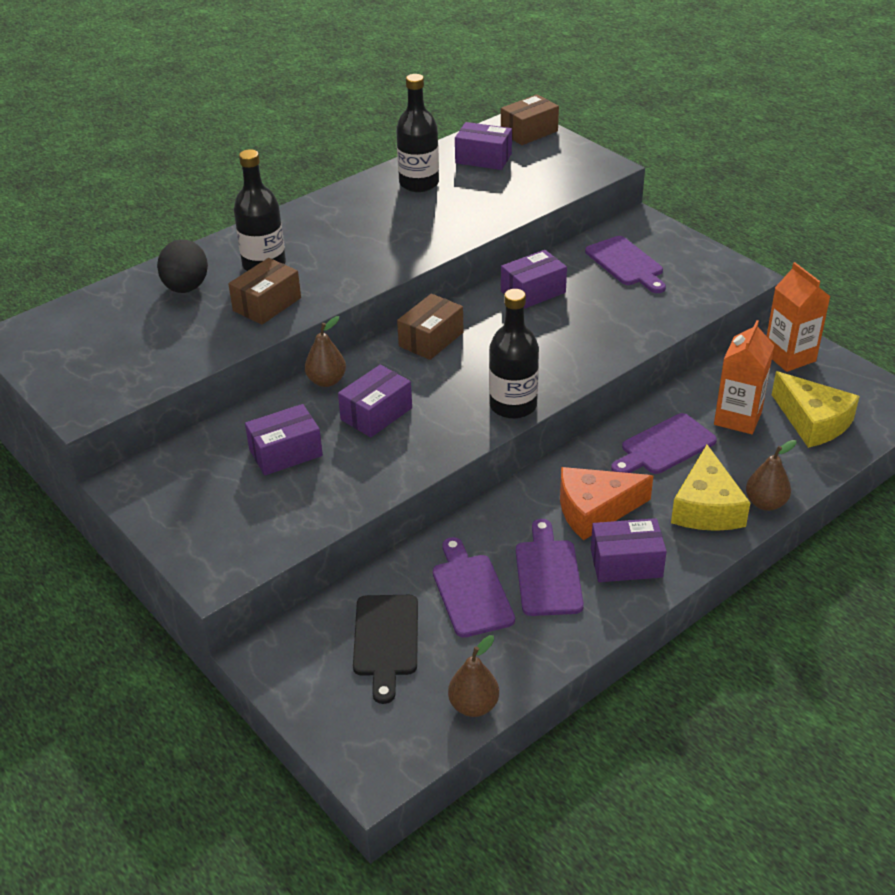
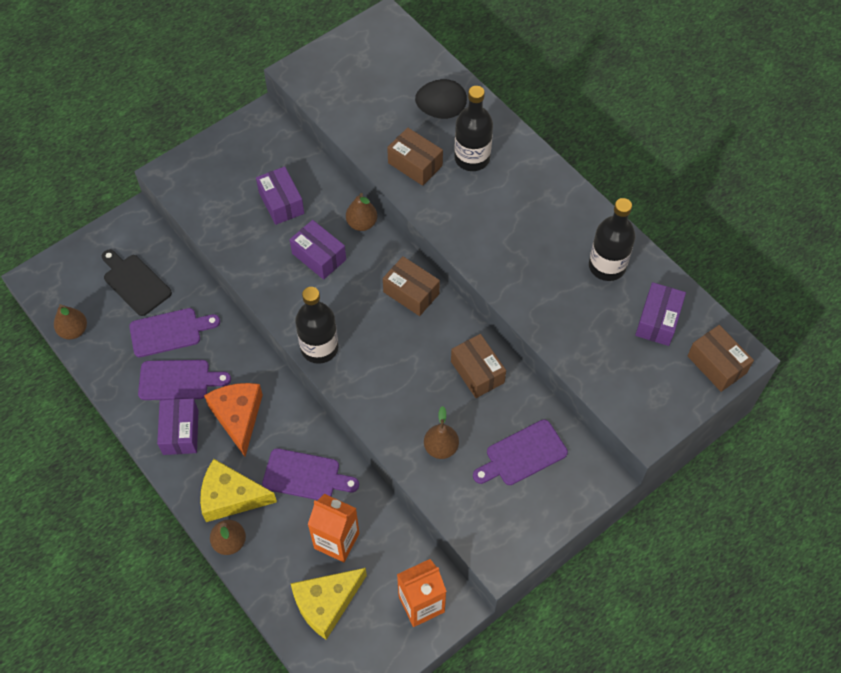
camera: 90 degrees right, 20 degrees up
black cutting board [353,595,418,704] -> black cutting board turned 45 degrees clockwise [102,250,172,316]
purple box [501,250,567,309] -> brown box [451,334,506,398]
purple cutting board [611,413,717,474] -> purple cutting board turned 135 degrees clockwise [262,448,359,500]
none -> brown pear [424,406,459,459]

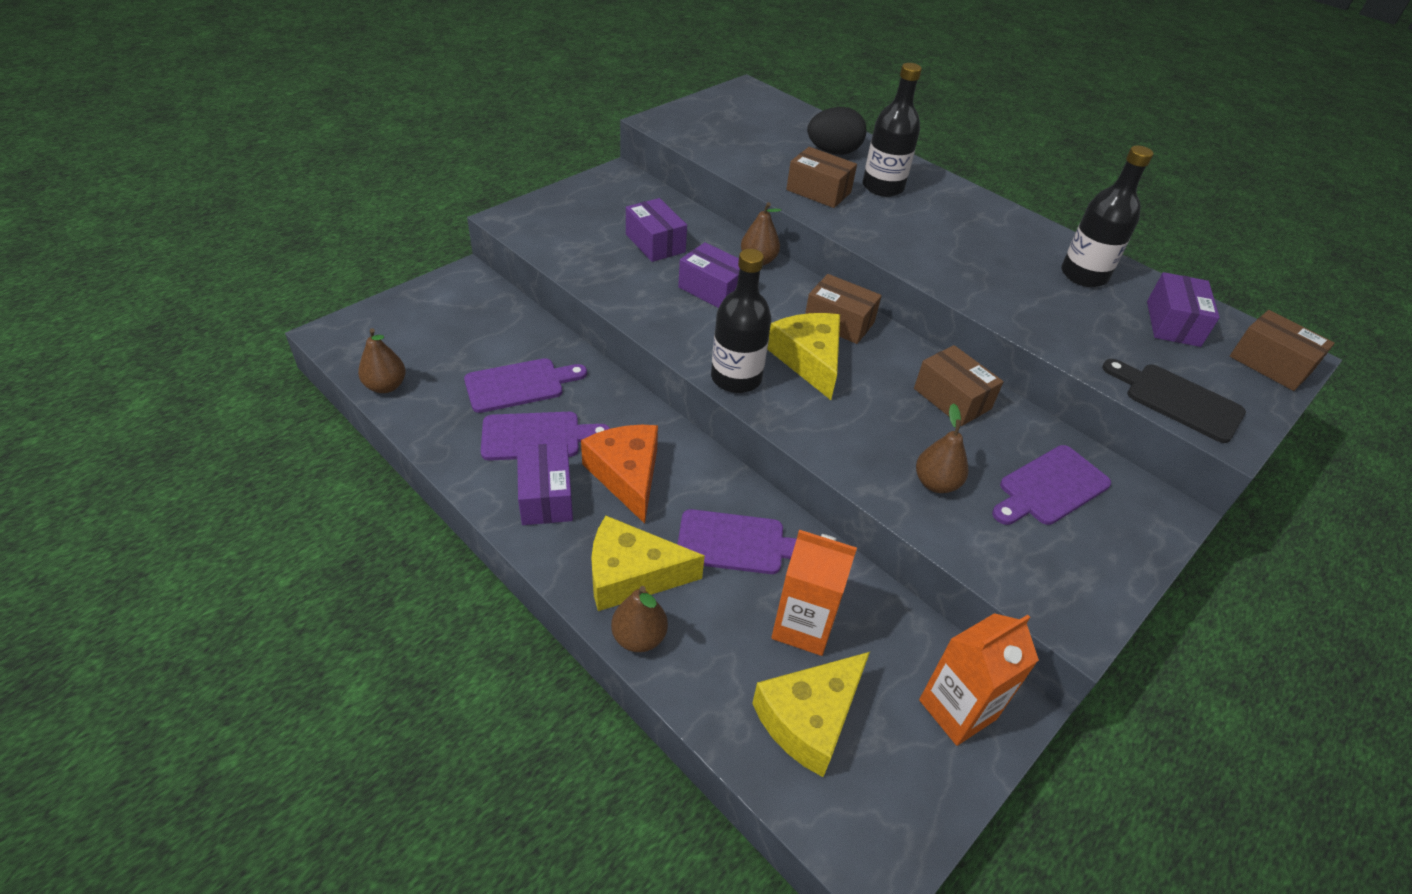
camera: 10 degrees left, 15 degrees down
black cutting board [102,250,172,316] -> black cutting board moved to [1102,359,1246,443]
none -> yellow cheese [767,313,840,400]

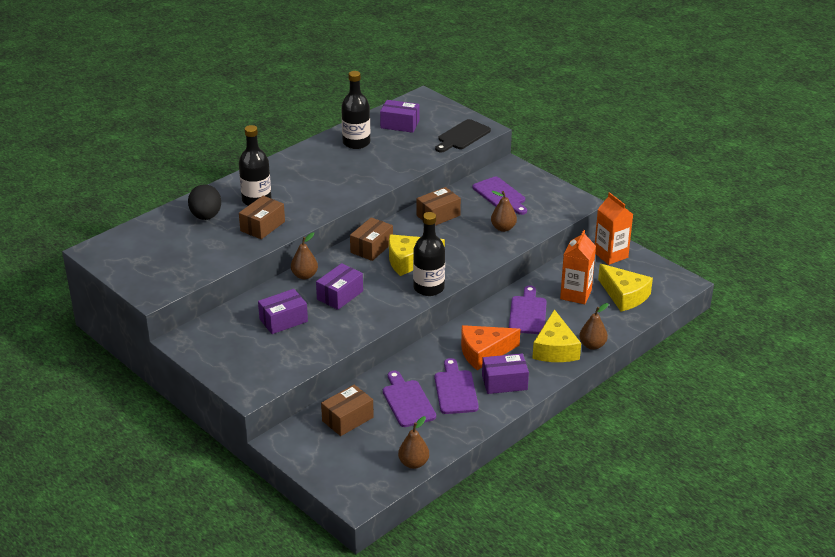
camera: 85 degrees left, 10 degrees down
brown box [1230,310,1335,391] -> brown box moved to [321,385,374,436]

